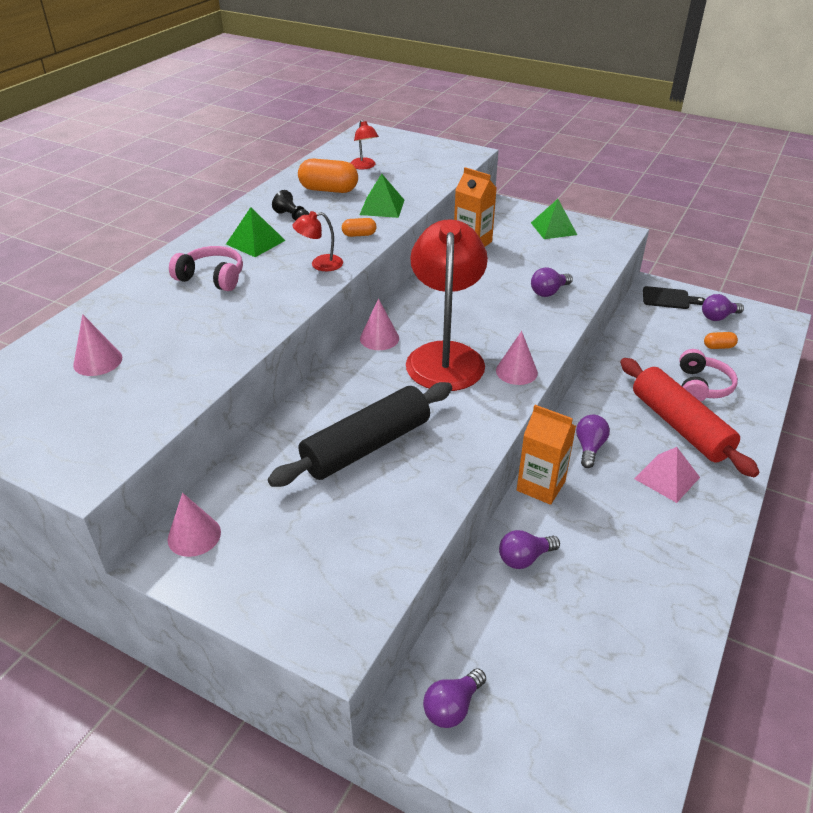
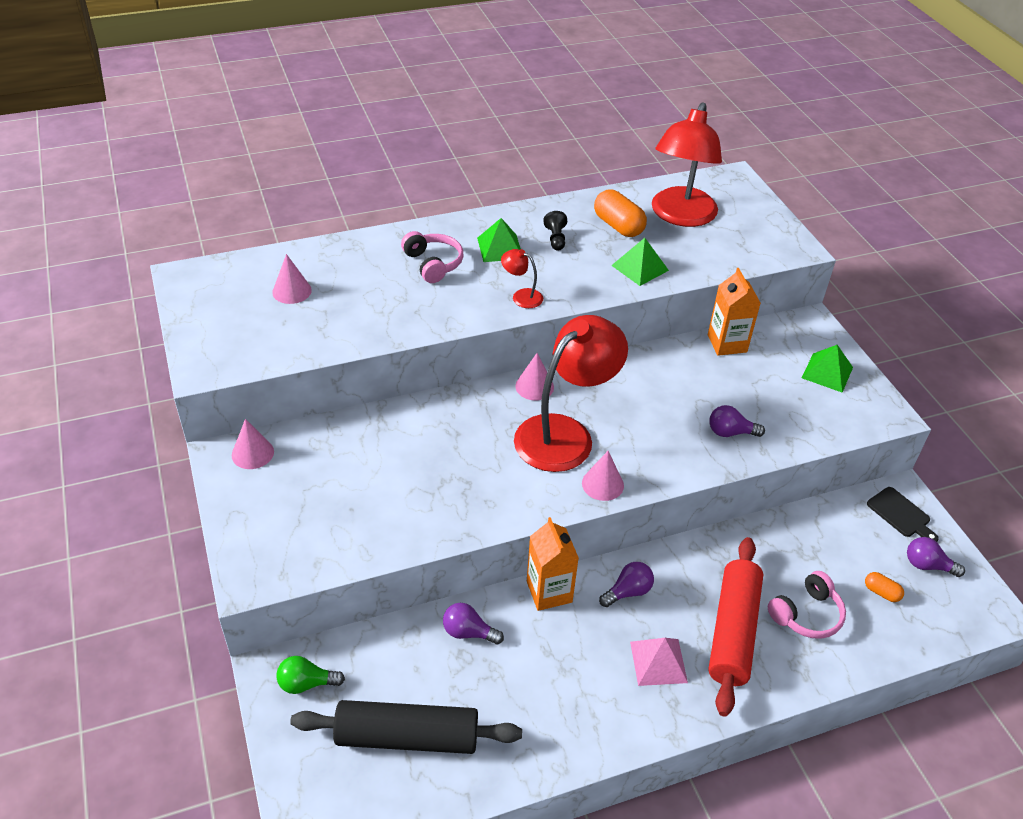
camera: 40 degrees right, 5 degrees up
black rolling pin [268,382,452,487] -> black rolling pin moved to [290,700,522,754]
orange capsule [342,218,377,237] -> none
red lamp [350,120,379,169] -> red lamp [652,102,722,227], size x2.42
purple light bulb [423,668,486,728] -> green light bulb [276,656,345,694]

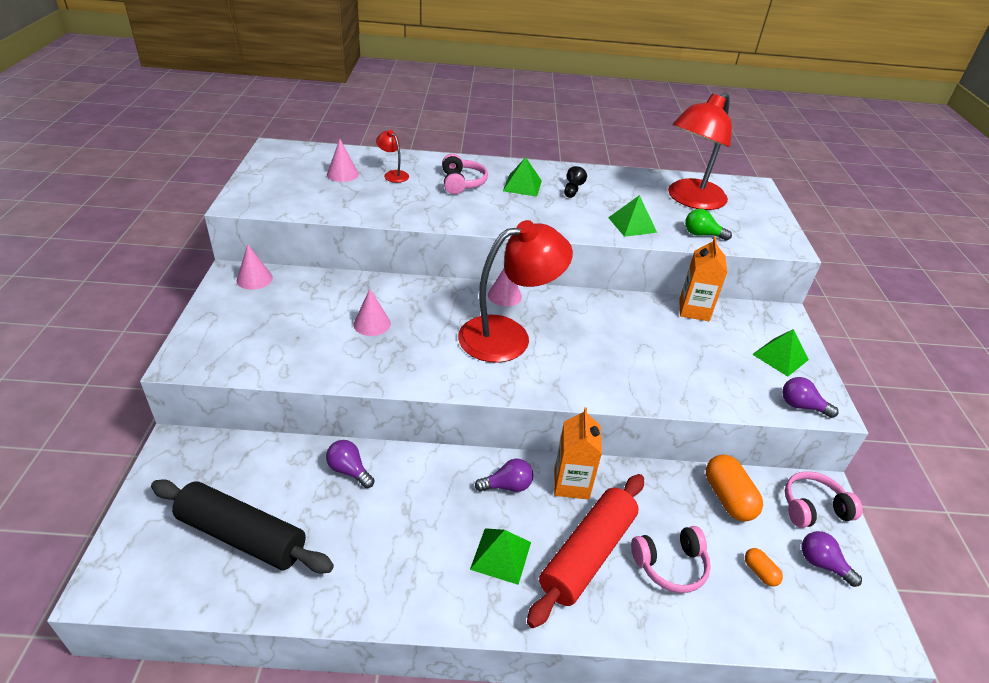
camera: 20 degrees right, 5 degrees down
green light bulb [276,656,345,694] -> green light bulb moved to [685,209,732,241]
red lamp [501,249,543,308] -> red lamp moved to [376,130,409,183]
orange carton [527,517,579,611] -> orange carton moved to [554,408,602,500]
pink cone [582,451,624,501] -> pink cone moved to [354,289,391,336]
orange capsule [594,189,647,237] -> orange capsule moved to [706,455,763,521]
pink pyramid [630,638,688,686] -> green pyramid [470,528,531,585]
purple light bulb [709,405,765,437] -> purple light bulb moved to [782,377,839,418]
black cutting board [867,487,939,542] -> pink headphones [785,471,862,528]

